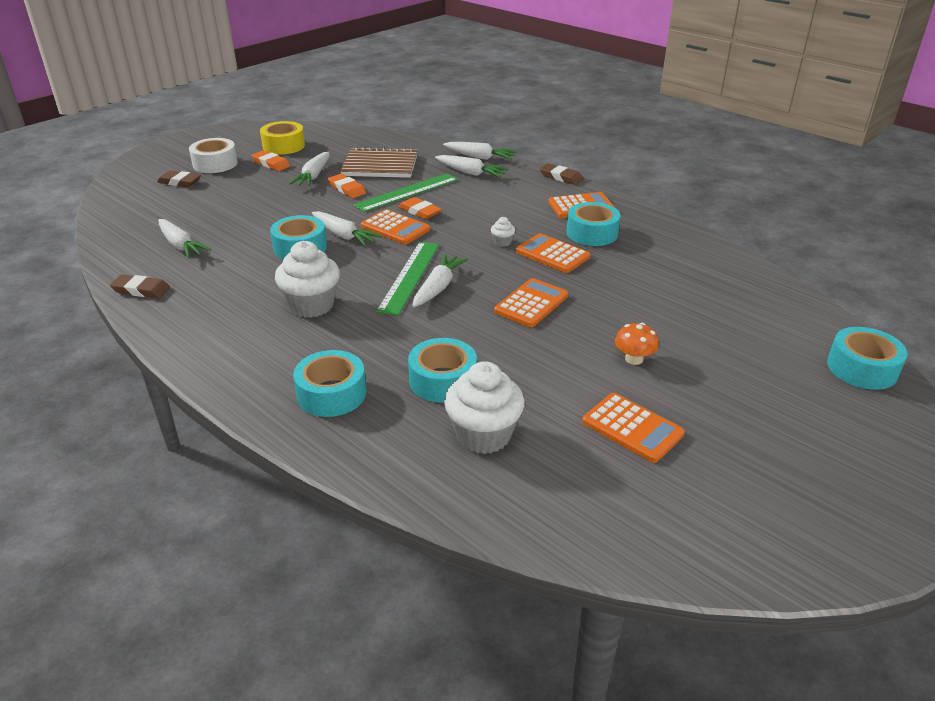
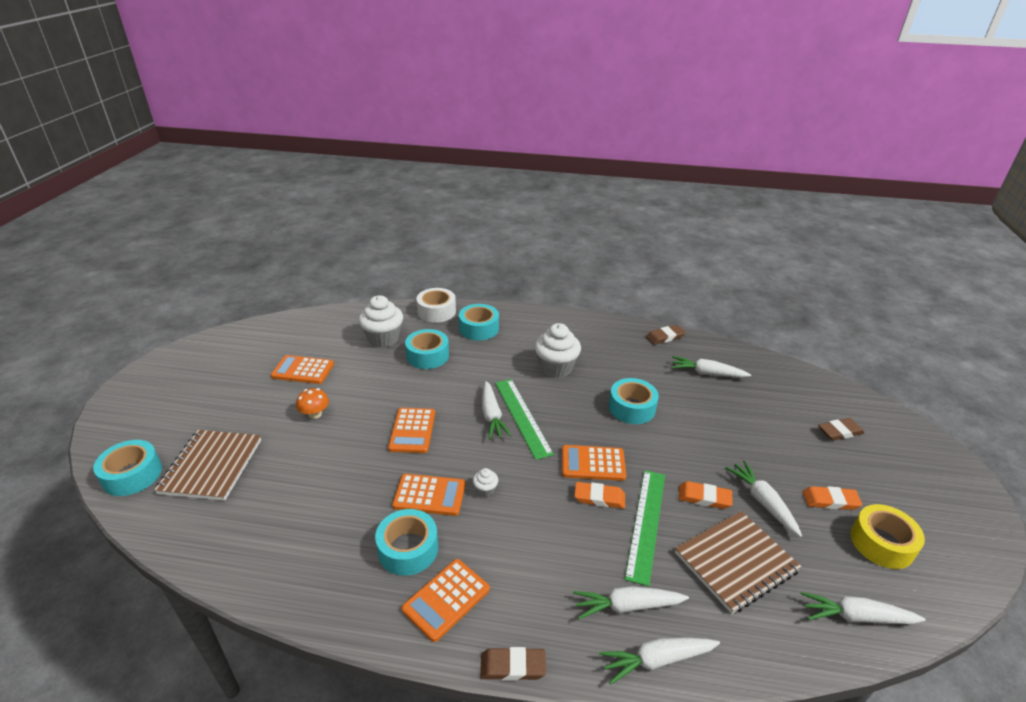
camera: 145 degrees right, 0 degrees up
white tape [189,138,238,173] -> white tape moved to [416,288,456,323]
white carrot [312,211,382,246] -> white carrot moved to [800,592,926,624]
none -> brown notebook [154,430,261,501]

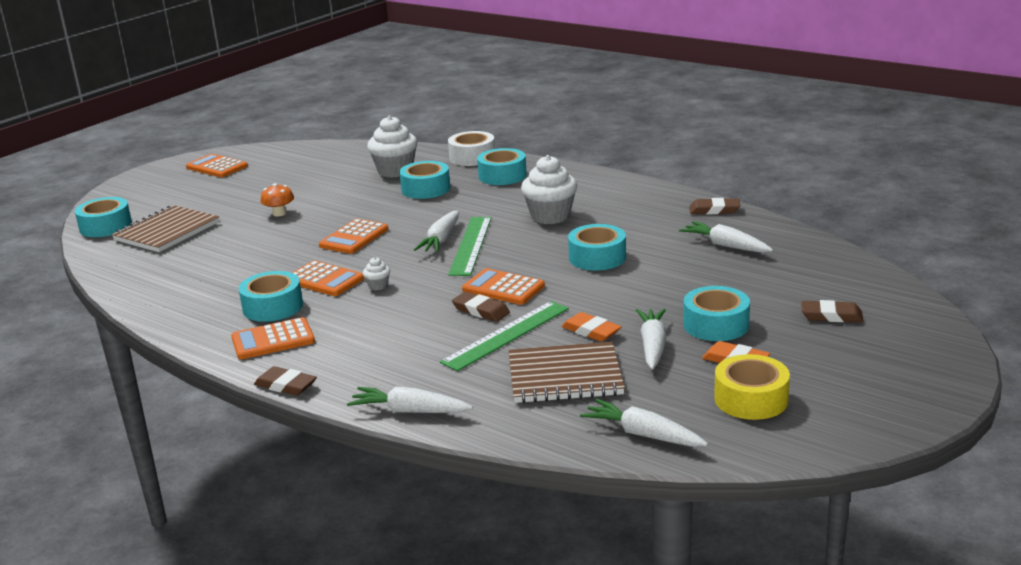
camera: 30 degrees right, 10 degrees down
orange calculator [271,355,334,384] -> orange calculator moved to [186,154,248,177]
white carrot [573,586,689,619] -> none
orange eraser [574,482,625,509] -> brown eraser [452,292,510,322]
none -> turquoise tape [683,286,750,341]

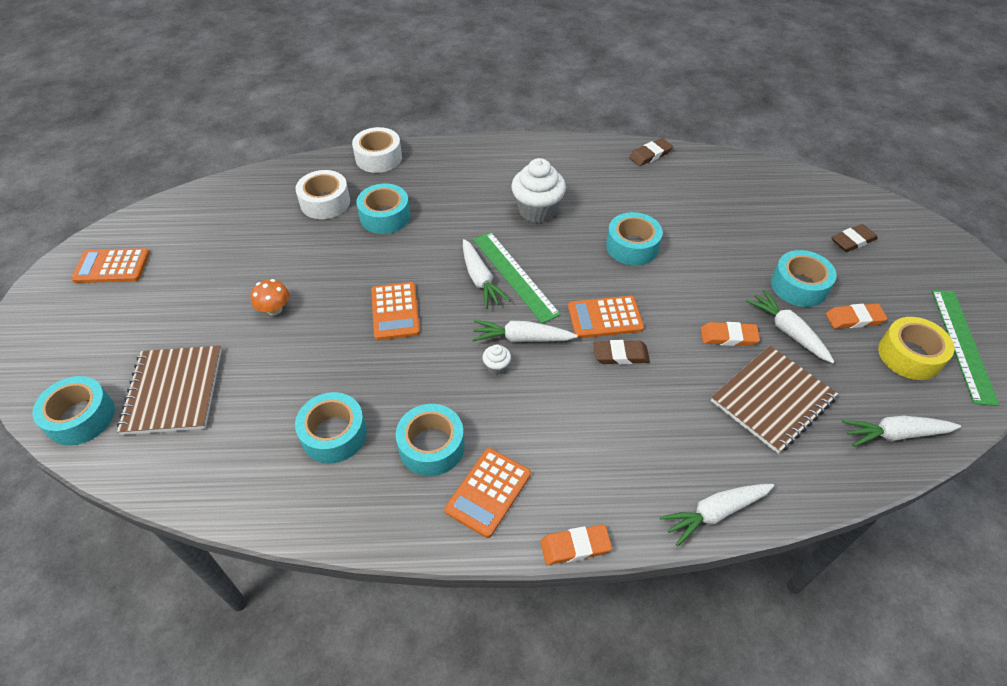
camera: 40 degrees left, 25 degrees up
brown eraser [254,366,317,396] -> orange eraser [540,524,612,565]
orange calculator [292,260,365,296] -> none
white cupcake [367,116,418,178] -> white tape [295,170,350,219]
green ruler [440,301,569,371] -> green ruler moved to [932,290,1000,406]
turquoise tape [477,148,527,185] -> turquoise tape moved to [295,392,367,463]
white carrot [679,221,773,253] -> white carrot moved to [472,320,578,343]

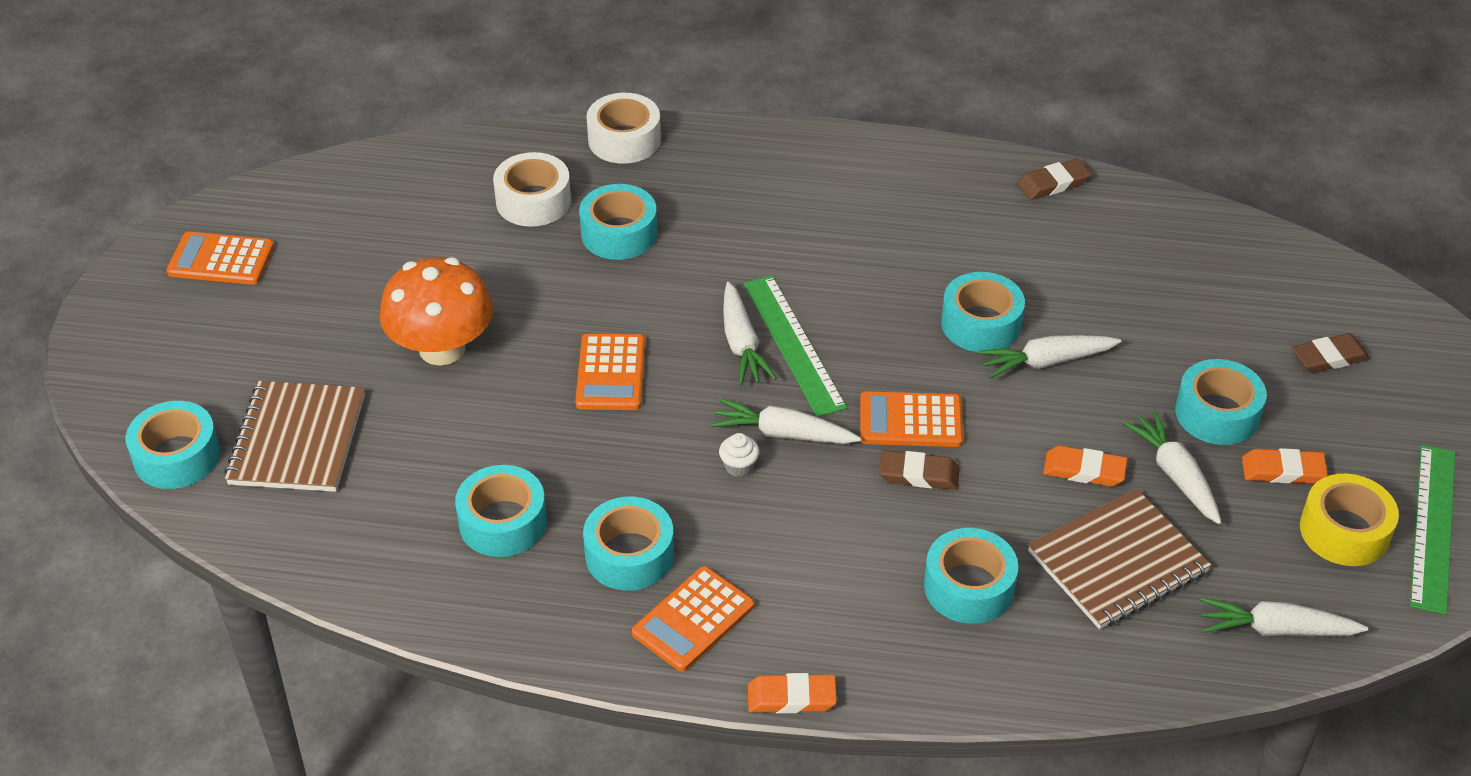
camera: 10 degrees right, 5 degrees down
orange mushroom [250,279,289,315] -> orange mushroom [380,257,493,366], size x2.09
white cupcake [511,158,566,223] -> none
white carrot [660,484,774,546] -> white carrot moved to [978,335,1121,379]
none -> turquoise tape [924,528,1018,624]

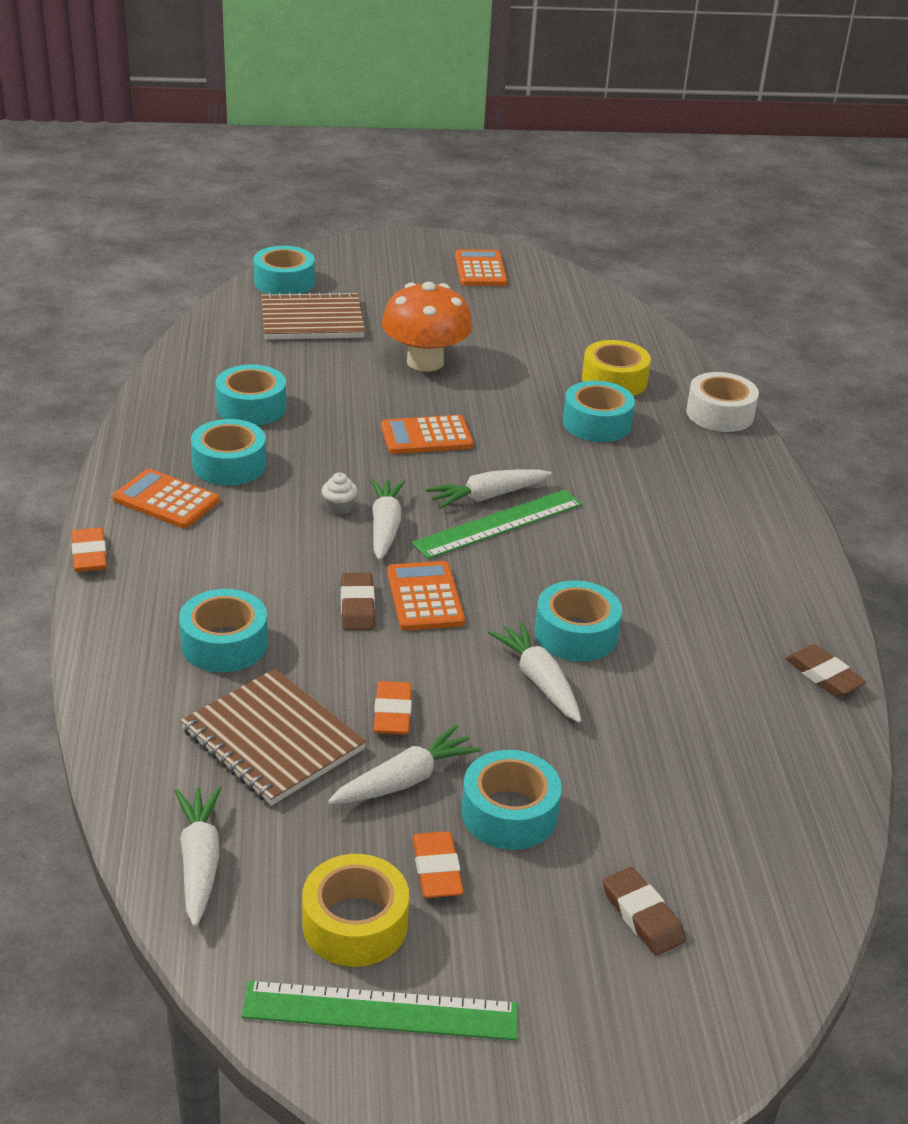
camera: 75 degrees right, 10 degrees down
white tape [493,152,571,227] -> yellow tape [582,340,651,396]

